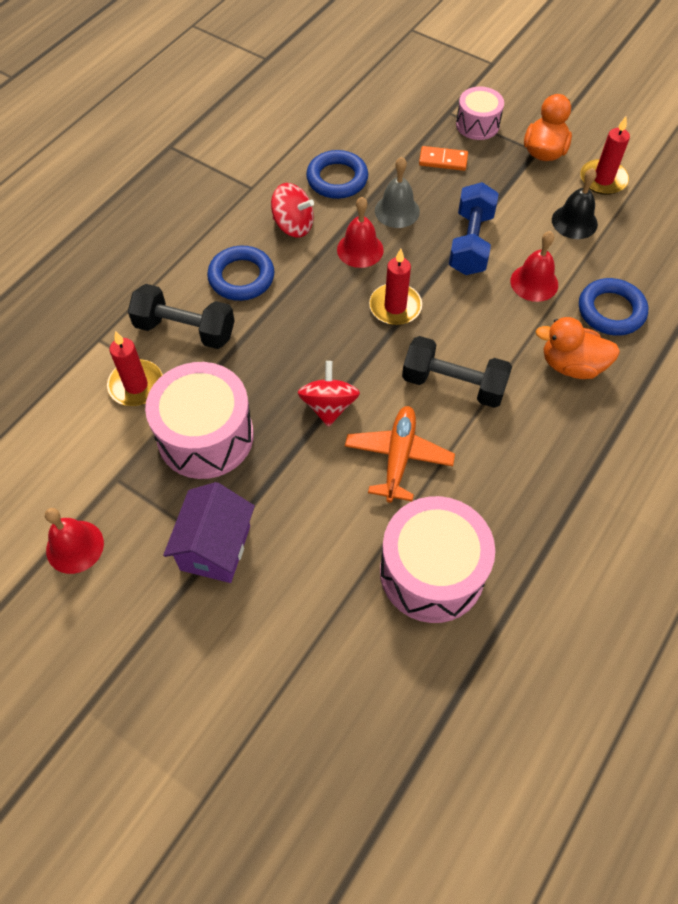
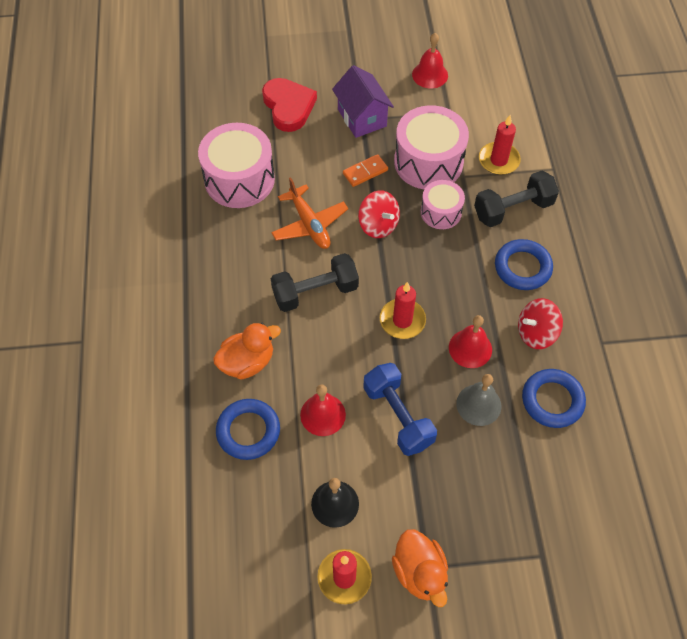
camera: 140 degrees right, 0 degrees up
orange domino [419,146,468,171] -> orange domino moved to [343,154,388,187]
pink drum [456,86,504,140] -> pink drum moved to [421,180,465,229]
none -> red heart [262,78,317,132]

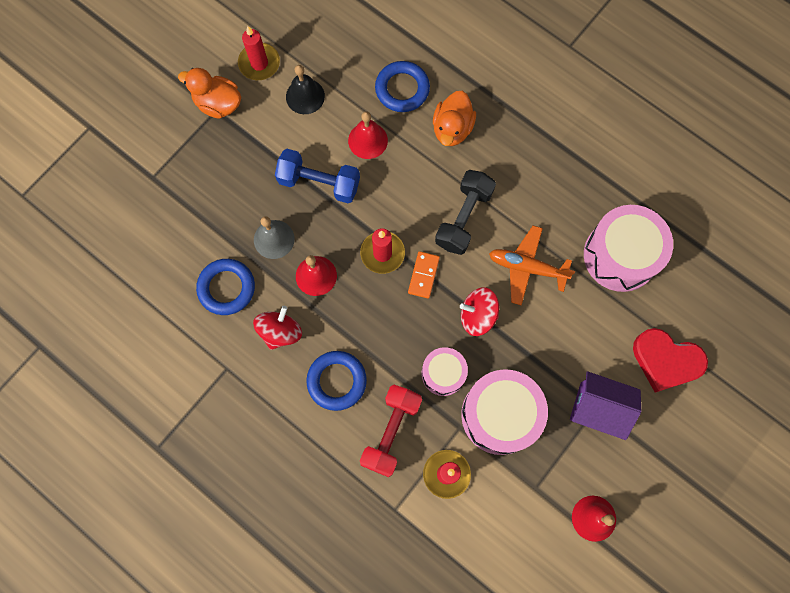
camera: 135 degrees right, 15 degrees up
orange domino [343,154,388,187] -> orange domino moved to [408,251,440,299]
black dumbbell [474,171,559,227] -> red dumbbell [360,385,422,477]

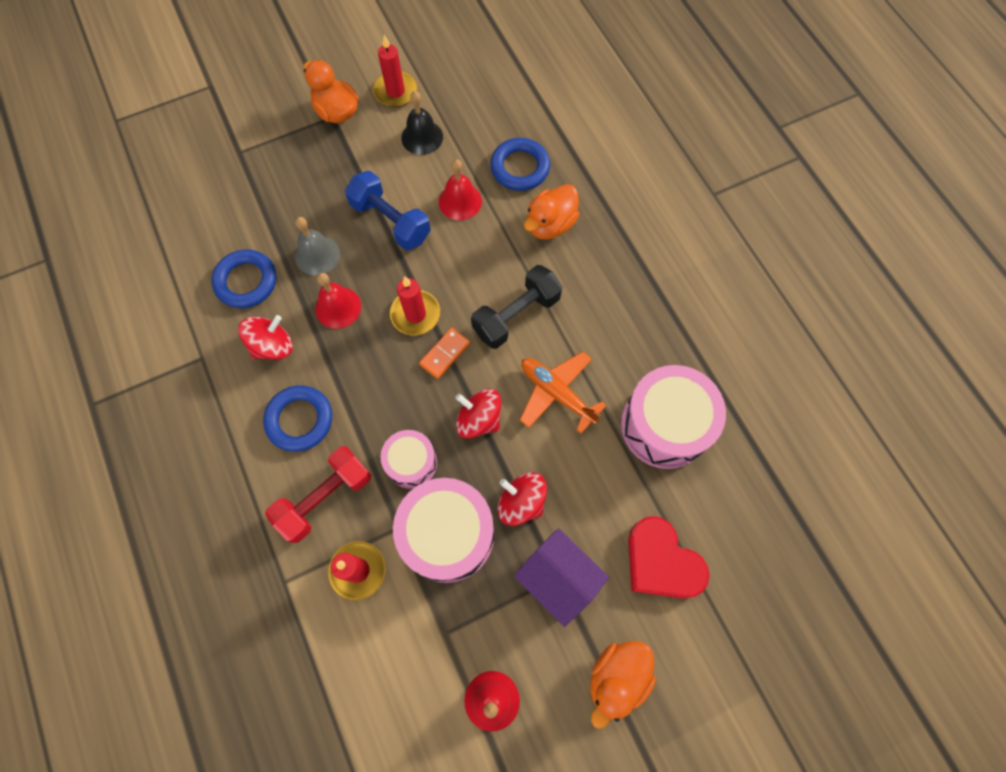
camera: 25 degrees right, 5 degrees down
none -> red spinning top [498,472,547,526]
none -> orange duck [591,641,656,729]

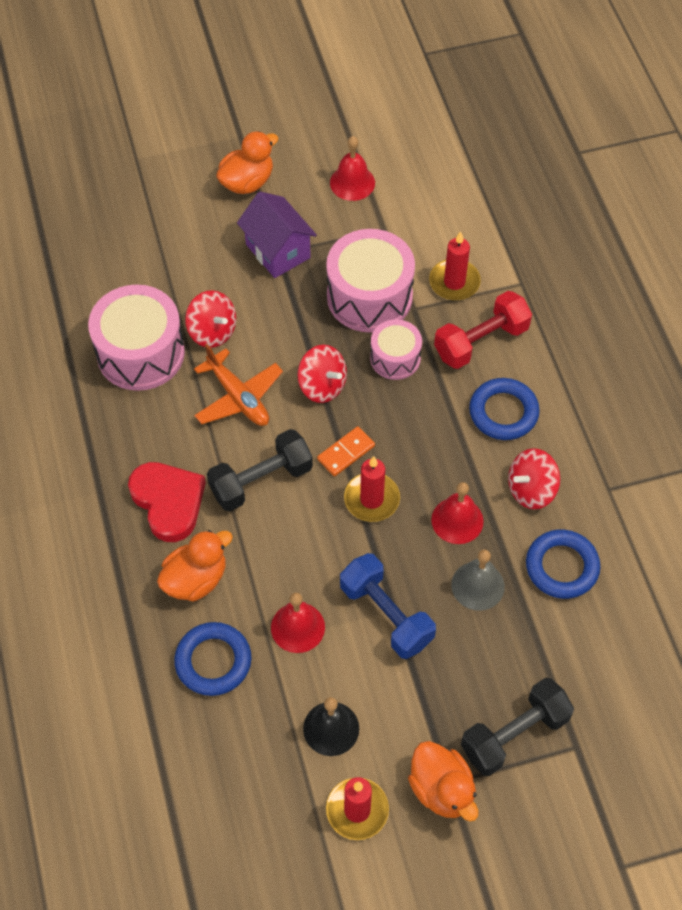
camera: 170 degrees left, 10 degrees down
red spinning top [498,472,547,526] -> red spinning top moved to [185,290,236,348]
red heart [628,516,709,599] -> red heart moved to [128,462,206,542]
none -> black dumbbell [461,678,574,776]

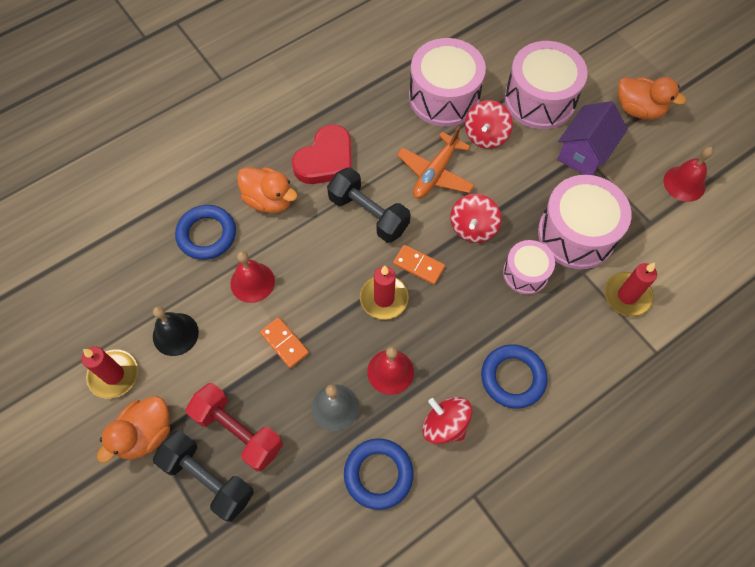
camera: 70 degrees right, 5 degrees up
blue dumbbell [340,553,436,659] -> orange domino [260,317,309,368]
red dumbbell [434,291,532,369] -> red dumbbell moved to [186,383,283,472]
none -> pink drum [505,41,588,129]

